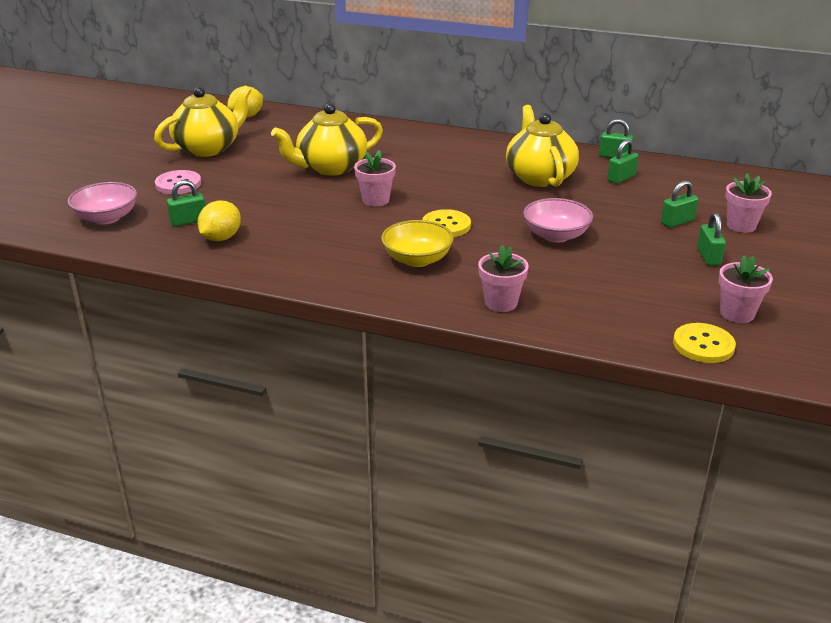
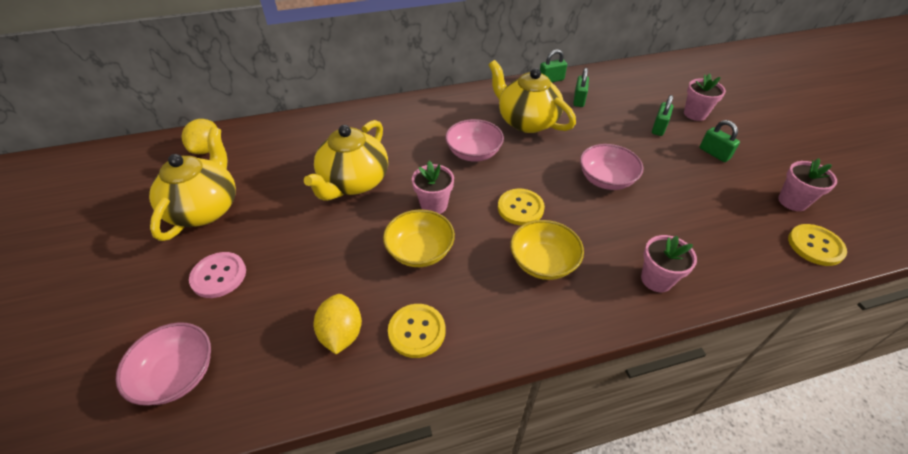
camera: 35 degrees left, 15 degrees up
green padlock [167,180,205,227] -> none
none -> yellow bowl [383,210,455,267]
none -> yellow button [388,304,445,358]
none -> pink bowl [445,119,504,162]

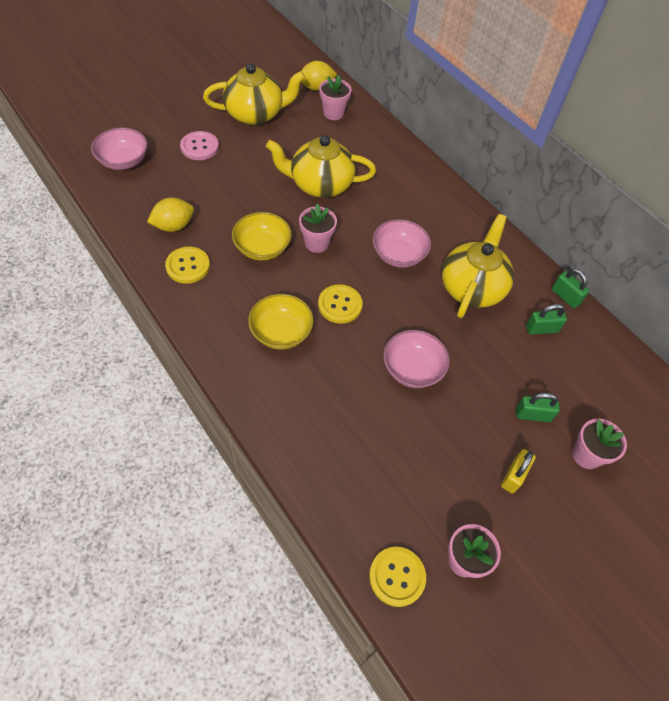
camera: 65 degrees right, 10 degrees up
pink flower pot [641,235,697,292] -> pink flower pot moved to [319,75,352,120]
green padlock [699,120,740,162] -> yellow padlock [501,449,536,493]

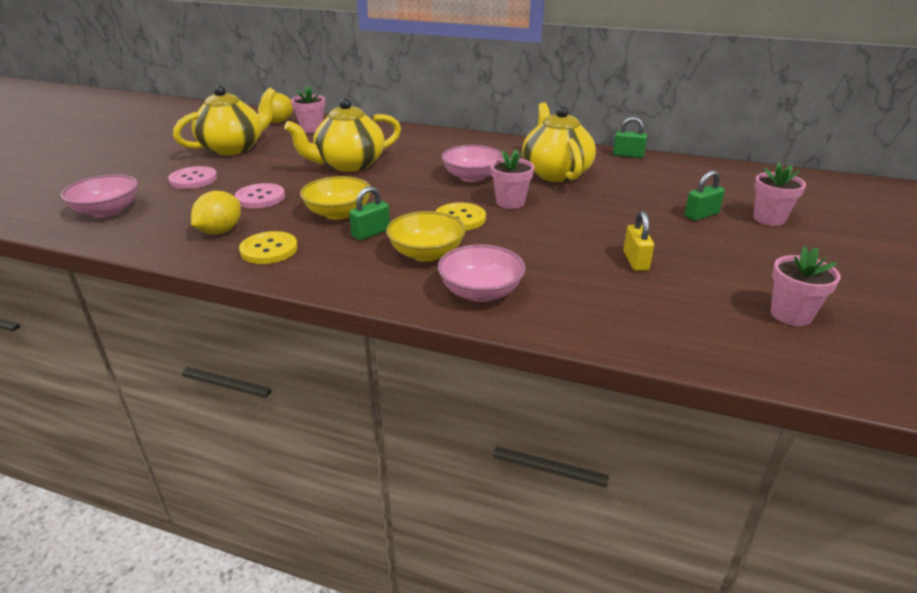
camera: 30 degrees left, 25 degrees down
pink flower pot [299,204,337,253] -> pink flower pot moved to [490,149,534,209]
yellow button [369,547,426,607] -> none
pink bowl [383,330,450,388] -> pink bowl moved to [437,244,526,302]
yellow padlock [501,449,536,493] -> yellow padlock moved to [623,211,654,271]
green padlock [526,304,567,335] -> green padlock moved to [349,186,390,241]
none -> pink button [235,183,285,208]

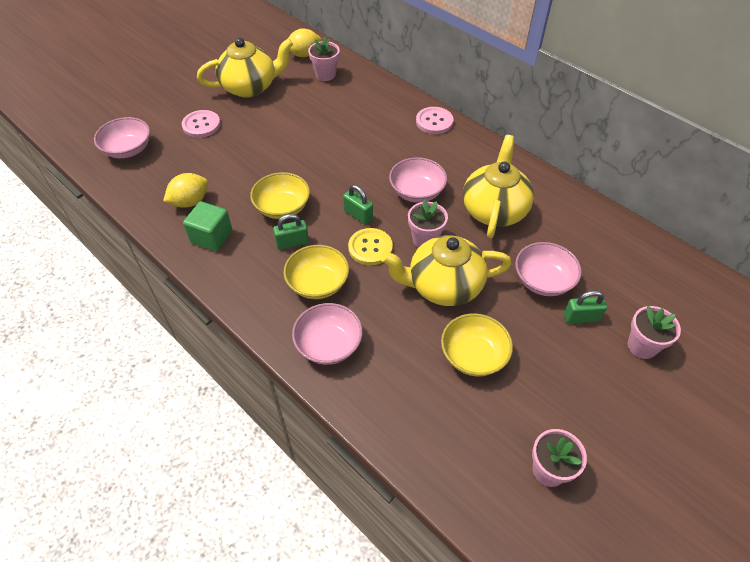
camera: 25 degrees right, 20 degrees up
pink button [235,183,285,208] -> pink button moved to [416,107,453,134]
yellow button [239,231,298,264] -> green cube [183,201,233,252]
yellow teapot [284,98,401,172] -> yellow teapot moved to [381,235,512,306]
green padlock [613,117,647,158] -> green padlock moved to [343,185,373,225]
yellow padlock [623,211,654,271] -> yellow bowl [441,313,513,376]
none -> pink bowl [515,242,582,296]

